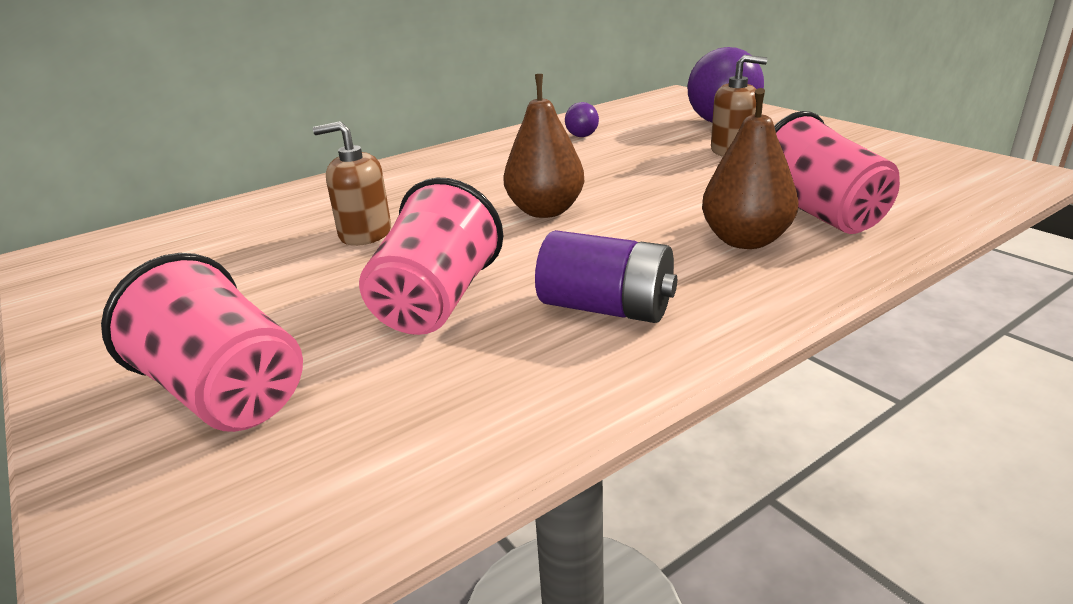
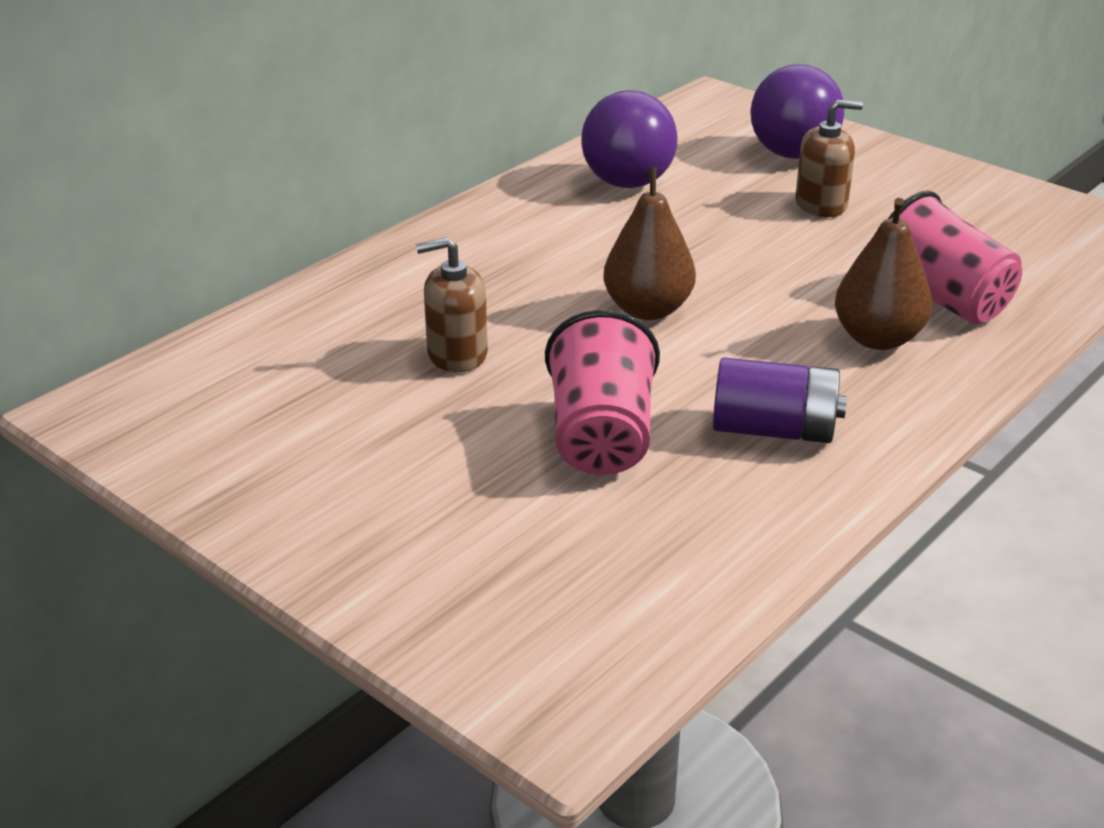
camera: 15 degrees left, 5 degrees up
pink cup [101,253,303,432] -> none
purple ball [565,102,599,137] -> purple ball [582,90,678,188], size x2.18

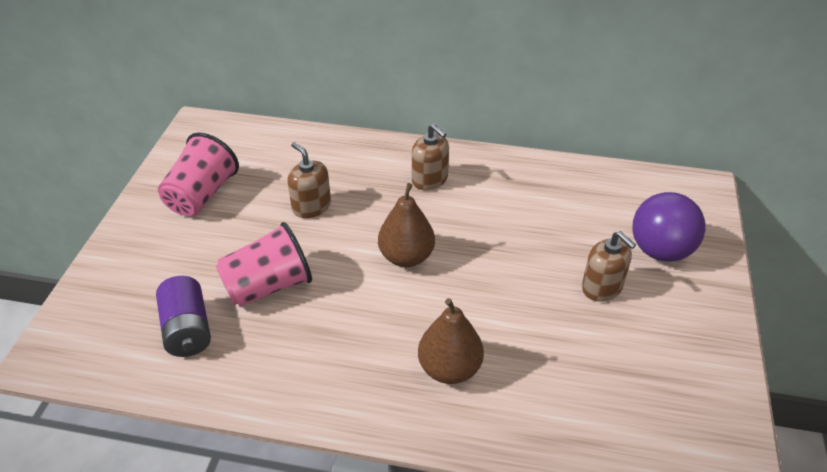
camera: 60 degrees right, 10 degrees up
purple ball [582,90,678,188] -> none
purple battery [713,357,847,443] -> purple battery moved to [156,276,211,357]
pink cup [888,190,1022,324] -> pink cup moved to [158,133,239,216]
none -> brown soap dispenser [412,124,449,190]

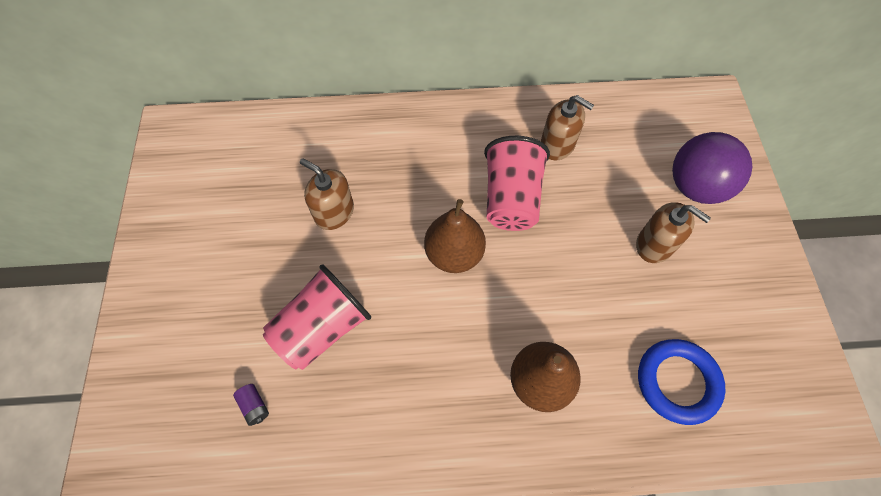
camera: 15 degrees left, 20 degrees up
purple battery [156,276,211,357] -> purple battery [233,384,269,426], size x0.45
pink cup [158,133,239,216] -> pink cup moved to [484,136,550,231]
brown soap dispenser [412,124,449,190] -> brown soap dispenser moved to [541,95,594,160]
none -> blue ring [638,339,725,425]

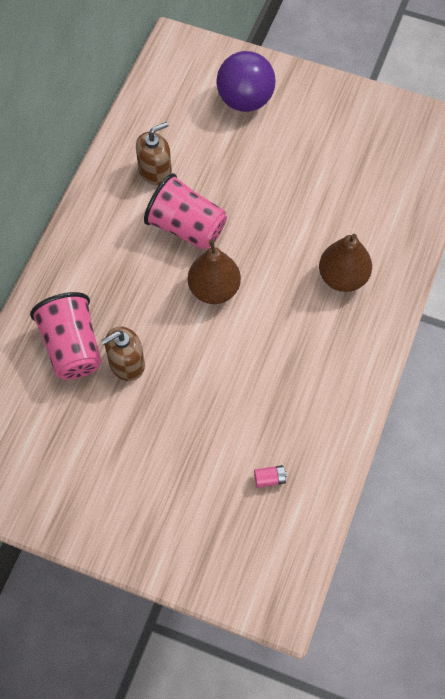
camera: 65 degrees left, 0 degrees up
purple battery [233,384,269,426] -> pink battery [254,465,287,488]
pink cup [263,264,371,370] -> pink cup moved to [30,292,102,380]
brown soap dispenser [636,202,711,263] -> none
blue ring [638,339,725,425] -> none

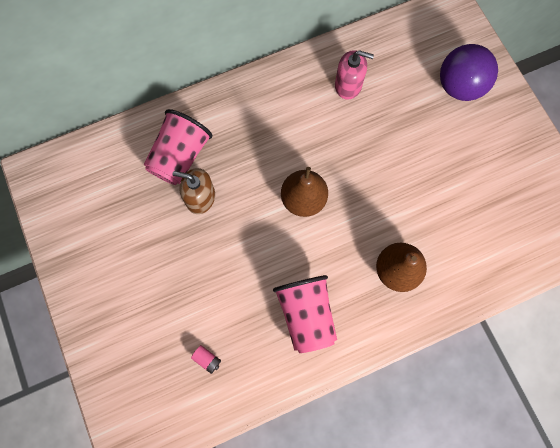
camera: 45 degrees right, 10 degrees up
brown soap dispenser [136,122,172,186] -> pink soap dispenser [335,50,374,100]
pink cup [144,173,227,250] -> pink cup moved to [273,275,337,353]

